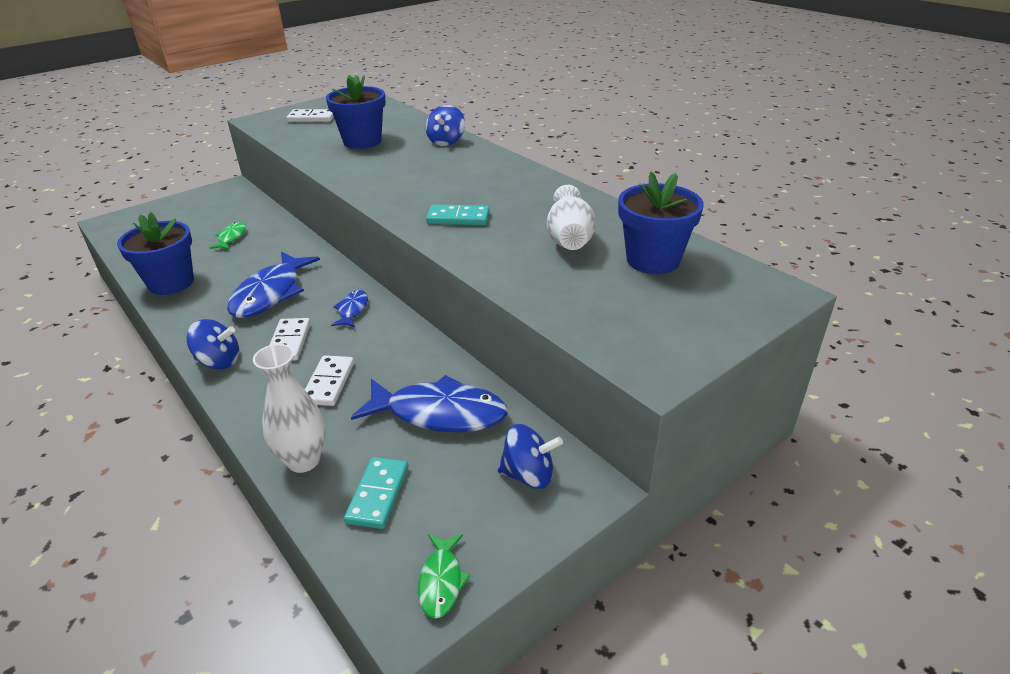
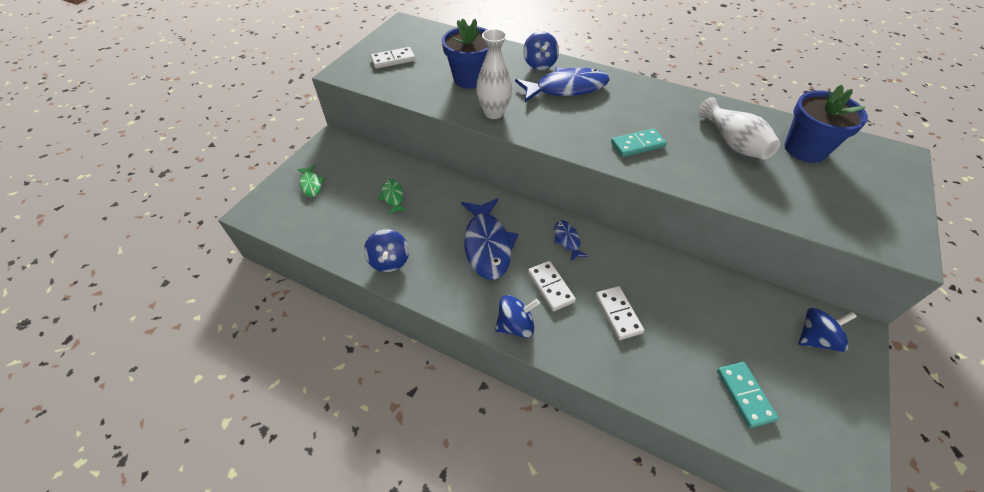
camera: 25 degrees left, 15 degrees up
blue flower pot [117,212,194,295] -> blue spinning top [364,229,409,272]
white vase [253,344,326,473] -> white vase moved to [476,29,512,119]
blue fish [351,375,508,432] -> blue fish moved to [515,67,609,102]
green fish [418,534,471,619] -> green fish moved to [297,165,324,197]

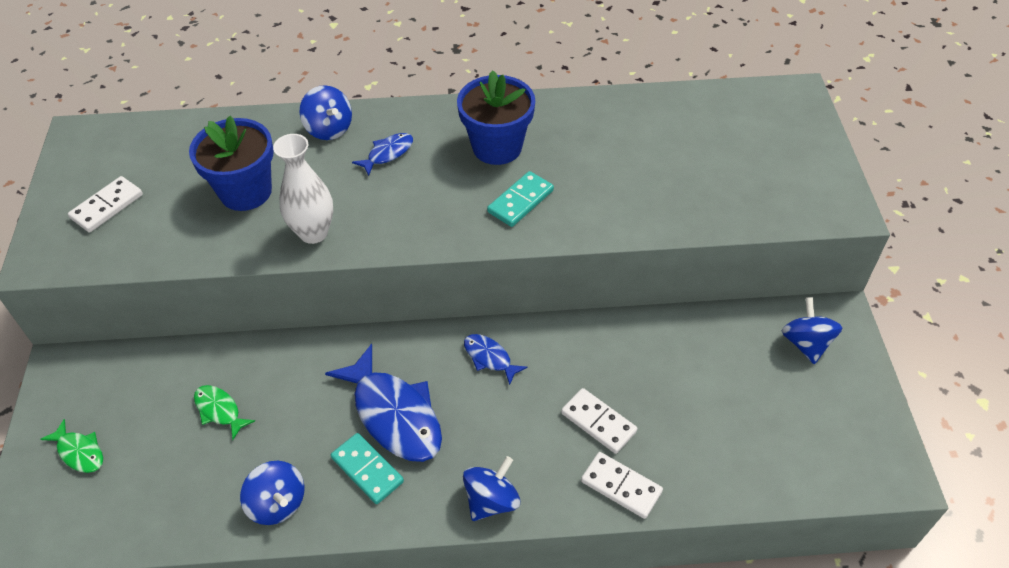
camera: 30 degrees left, 0 degrees up
blue fish [515,67,609,102] -> blue fish [352,133,413,176], size x0.49
white domino [528,261,576,311] -> white domino moved to [581,452,663,519]
white vase [698,97,780,159] -> none
turquoise domino [717,362,779,428] -> turquoise domino moved to [331,433,404,504]
blue flower pot [784,85,868,163] -> blue flower pot moved to [457,70,535,165]
blue spinning top [799,308,857,352] -> blue spinning top turned 45 degrees counterclockwise [782,297,842,364]

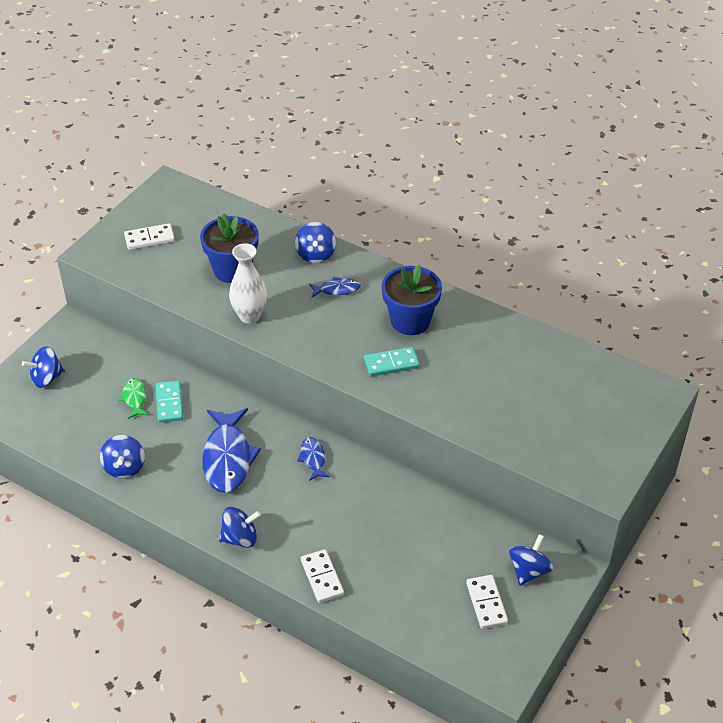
camera: 35 degrees right, 5 degrees down
green fish [41,419,103,473] -> blue spinning top [22,346,65,388]
turquoise domino [331,433,404,504] -> turquoise domino moved to [156,381,183,423]
white domino [561,388,637,454] -> white domino moved to [466,575,508,629]

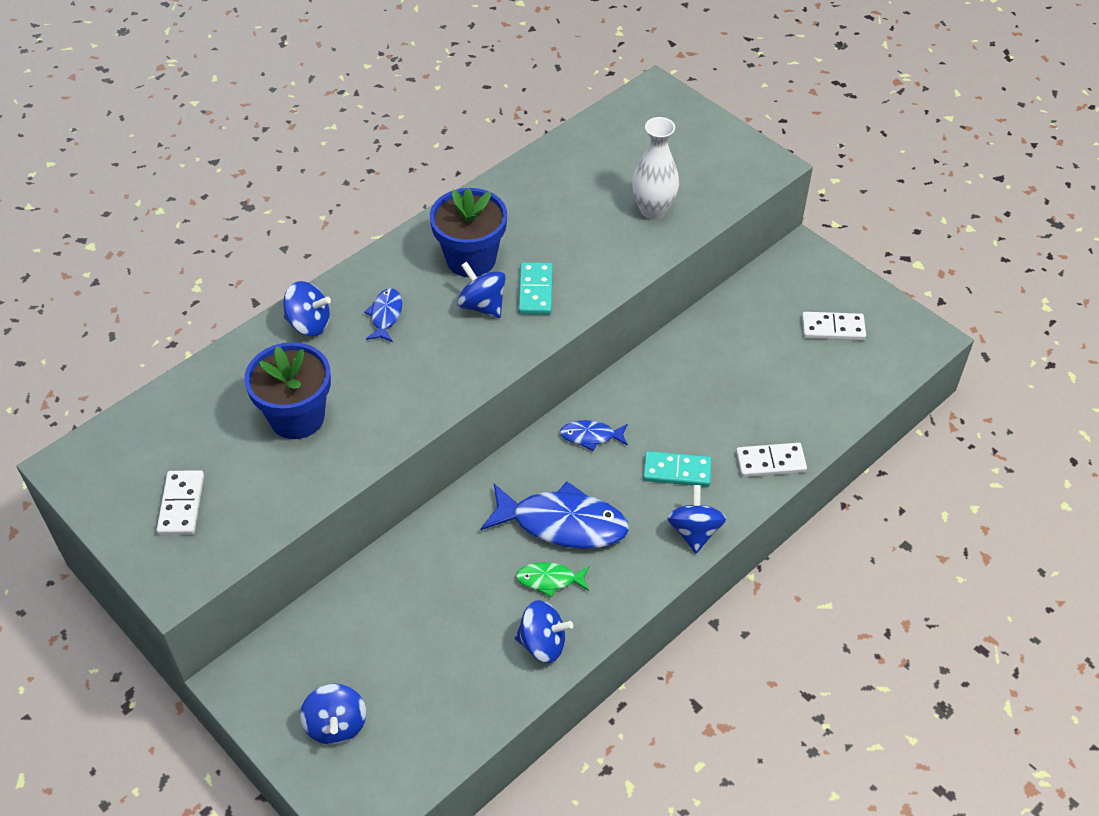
camera: 75 degrees left, 5 degrees up
green fish [119,378,148,419] -> green fish moved to [516,562,589,598]
turquoise domino [156,381,183,423] -> turquoise domino moved to [643,451,712,487]
white vase [229,243,267,324] -> white vase moved to [632,117,679,220]
blue spinning top [509,534,553,586] -> blue spinning top moved to [457,262,506,318]

